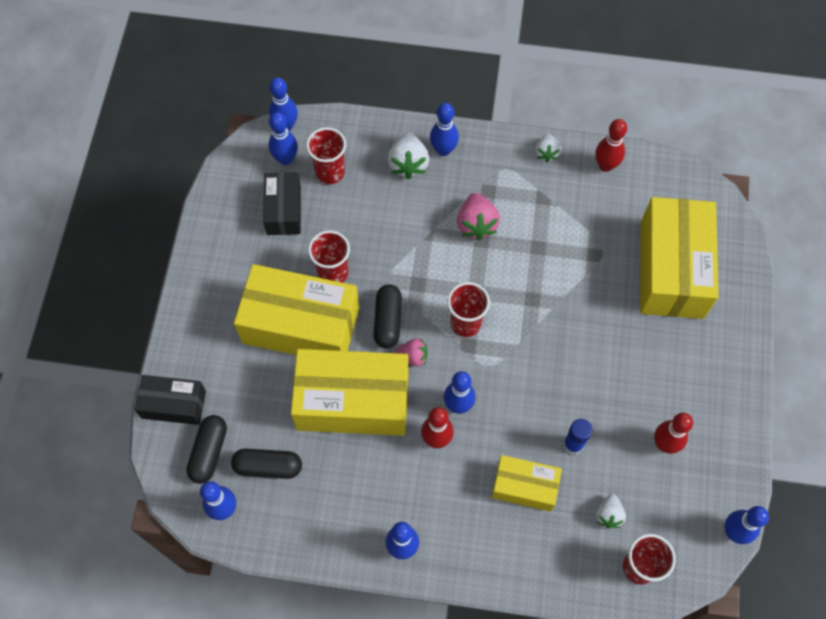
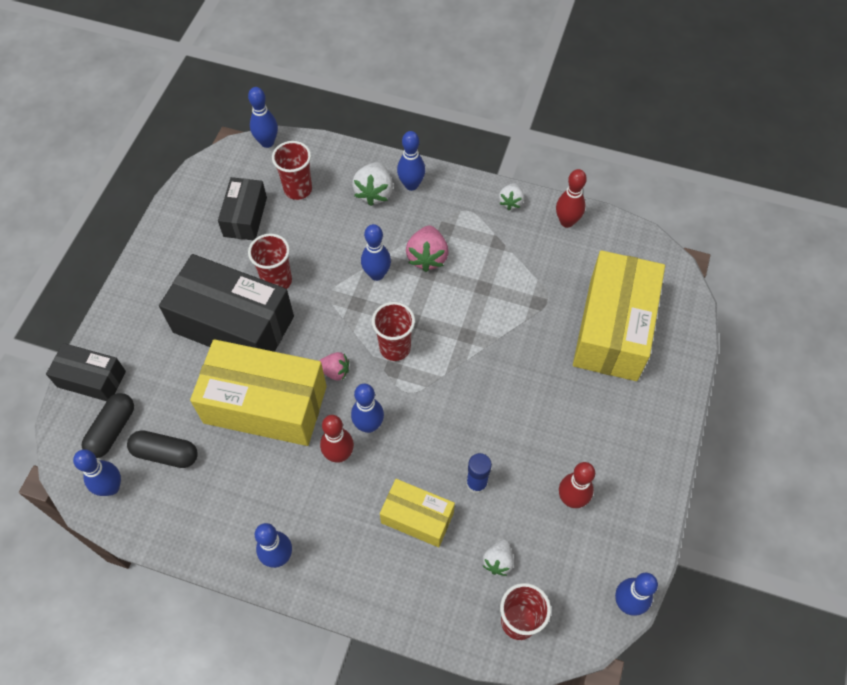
camera: 10 degrees right, 5 degrees down
yellow box [234,264,359,355] -> black box [159,254,294,352]
blue bowling pin [269,112,298,165] -> blue bowling pin moved to [361,224,391,281]
black capsule [374,284,402,348] -> none

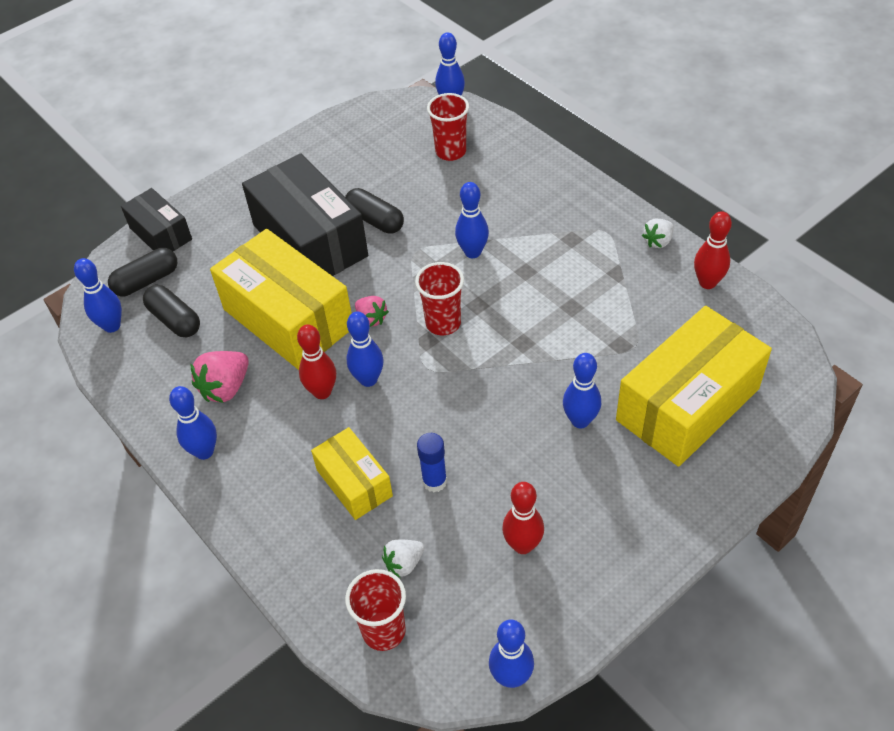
camera: 35 degrees right, 10 degrees down
black box [218,177,267,240] -> none
red cup [248,233,292,289] -> black capsule [345,188,404,234]
white strawberry [352,162,393,206] -> none
blue bowling pin [397,131,425,191] -> blue bowling pin moved to [563,353,601,428]
pink strawberry [406,226,449,272] -> pink strawberry moved to [190,351,249,403]

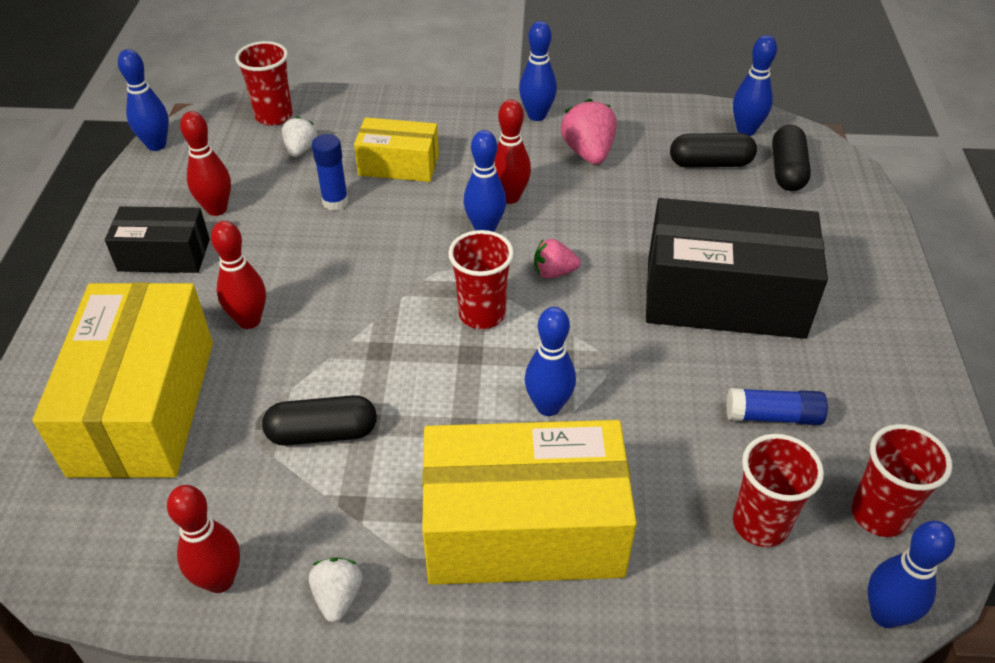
camera: 130 degrees right, 5 degrees down
black box [121,188,192,251] -> black box moved to [105,206,210,273]
yellow box [210,229,352,370] -> yellow box moved to [422,420,637,585]
black capsule [345,188,404,234] -> black capsule moved to [262,395,377,446]
blue bowling pin [563,353,601,428] -> red bowling pin [211,221,266,329]
none -> blue glue stick [726,388,828,425]
none -> red cup [851,424,953,537]

